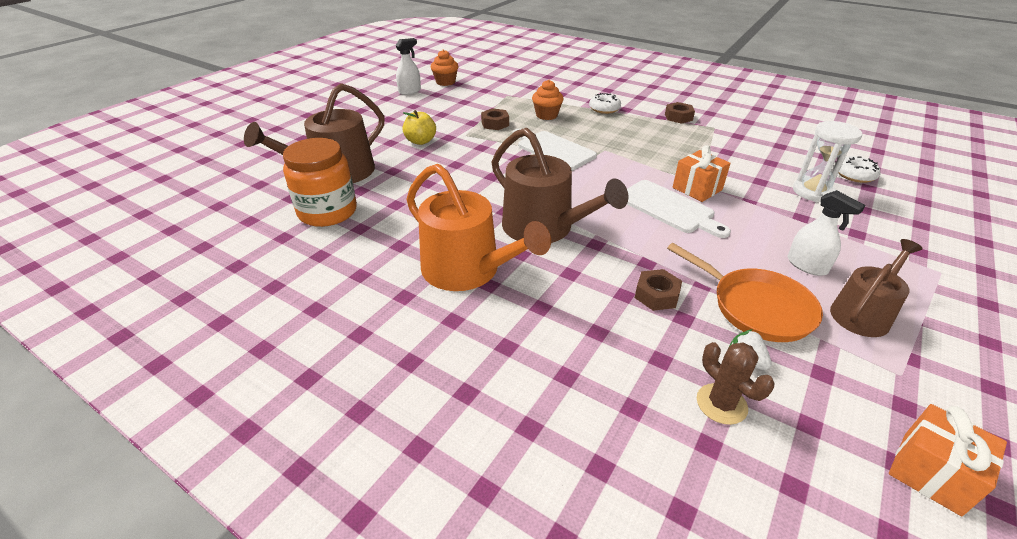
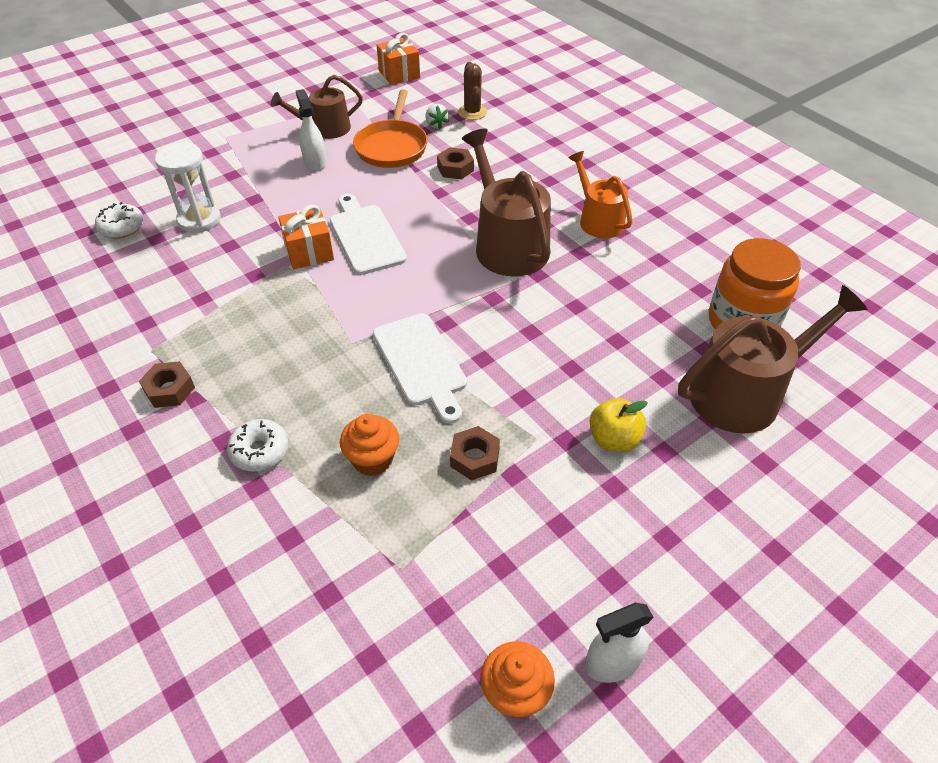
camera: 160 degrees left, 10 degrees up
orange watering can [406,164,551,291] -> orange watering can [569,151,633,238], size x0.63
orange pan [667,243,823,342] -> orange pan turned 150 degrees counterclockwise [353,89,428,168]

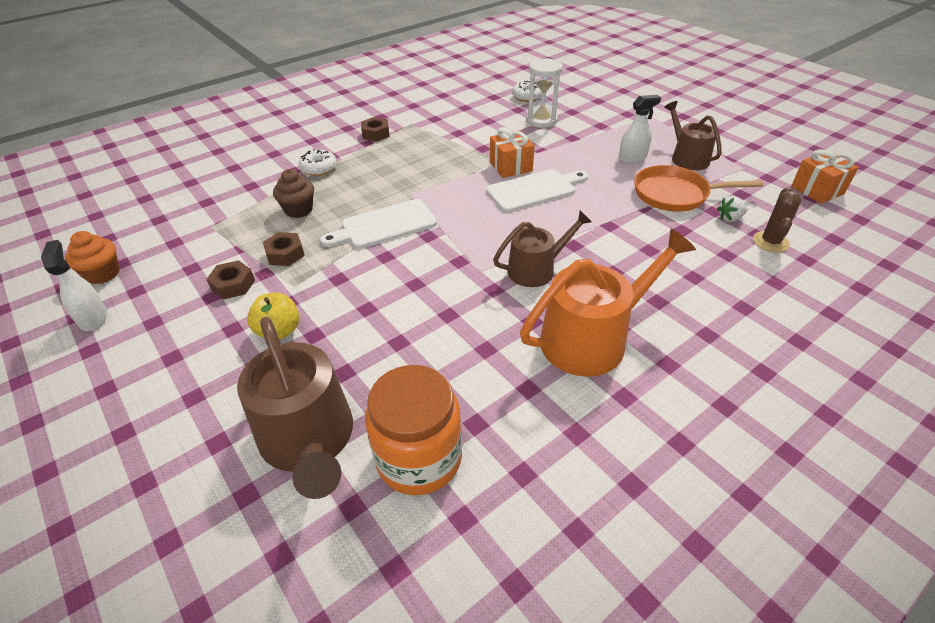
camera: 90 degrees right, 5 degrees down
orange cupcake [340,414,399,476] -> brown cupcake [273,169,314,218]
brown nut [437,148,474,179] -> brown nut moved to [206,260,255,300]
brown cactus [458,62,487,120] -> brown cactus turned 60 degrees counterclockwise [753,187,802,253]
brown watering can [462,129,551,277] -> brown watering can [493,211,592,287], size x0.63
orange watering can [569,151,633,238] -> orange watering can [520,228,696,377], size x1.60

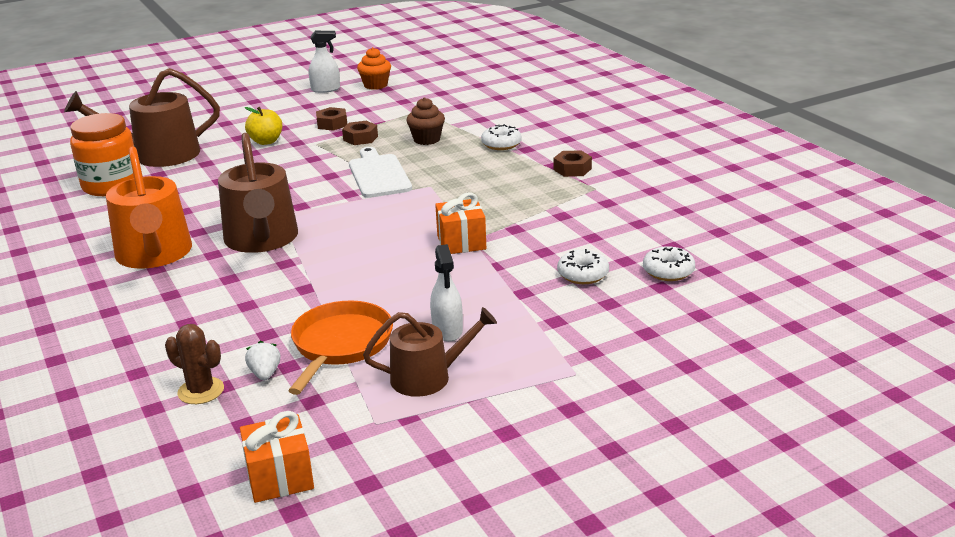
camera: 100 degrees right, 15 degrees down
white cutting board [486,169,588,212] -> none
brown watering can [493,211,592,287] -> brown watering can [218,133,298,253], size x1.60
white hourglass [526,58,563,128] -> white donut [557,249,609,284]

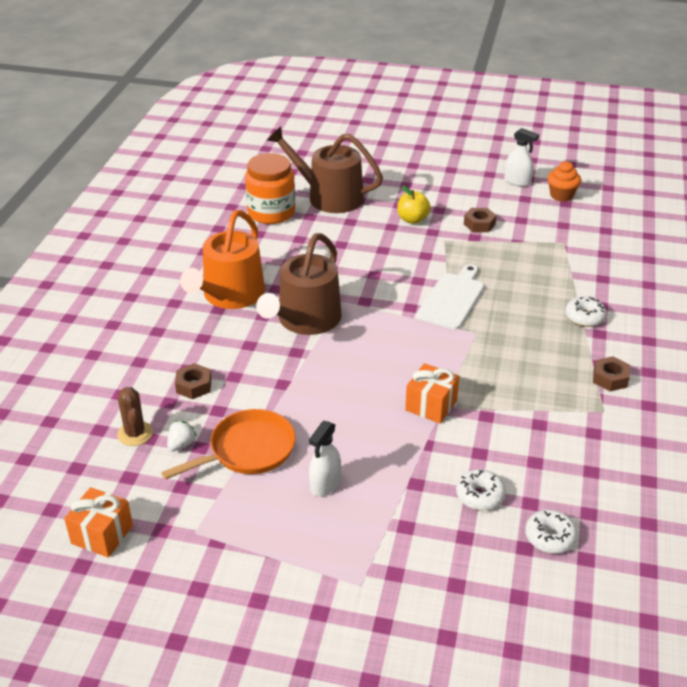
camera: 40 degrees right, 10 degrees up
brown nut [342,121,378,145] -> brown nut moved to [175,363,212,399]
brown watering can [363,307,497,397] -> none
brown cupcake [406,97,445,145] -> none

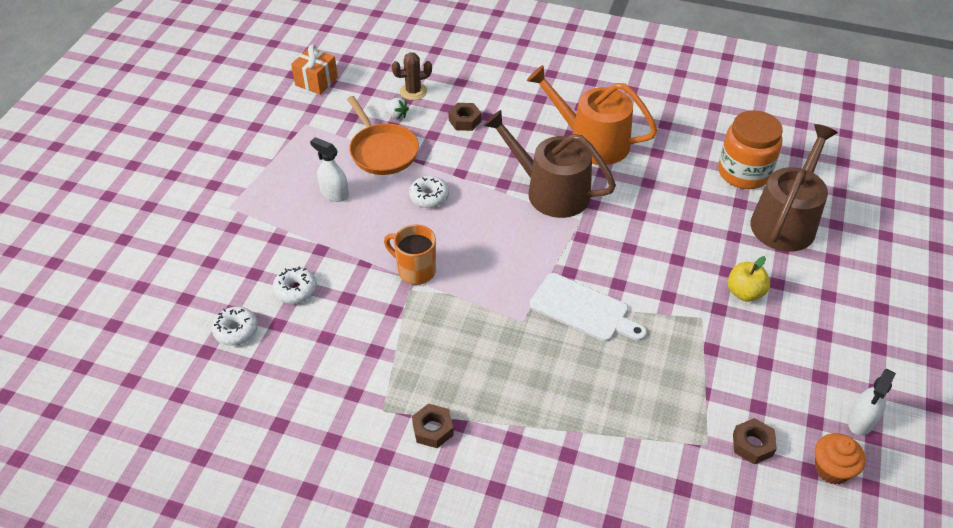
camera: 95 degrees right, 10 degrees up
orange gift [405,363,459,424] -> orange mug [384,224,436,285]
brown nut [464,208,497,232] -> brown nut moved to [733,418,777,464]
white donut [565,297,607,327] -> white donut moved to [409,176,449,208]

